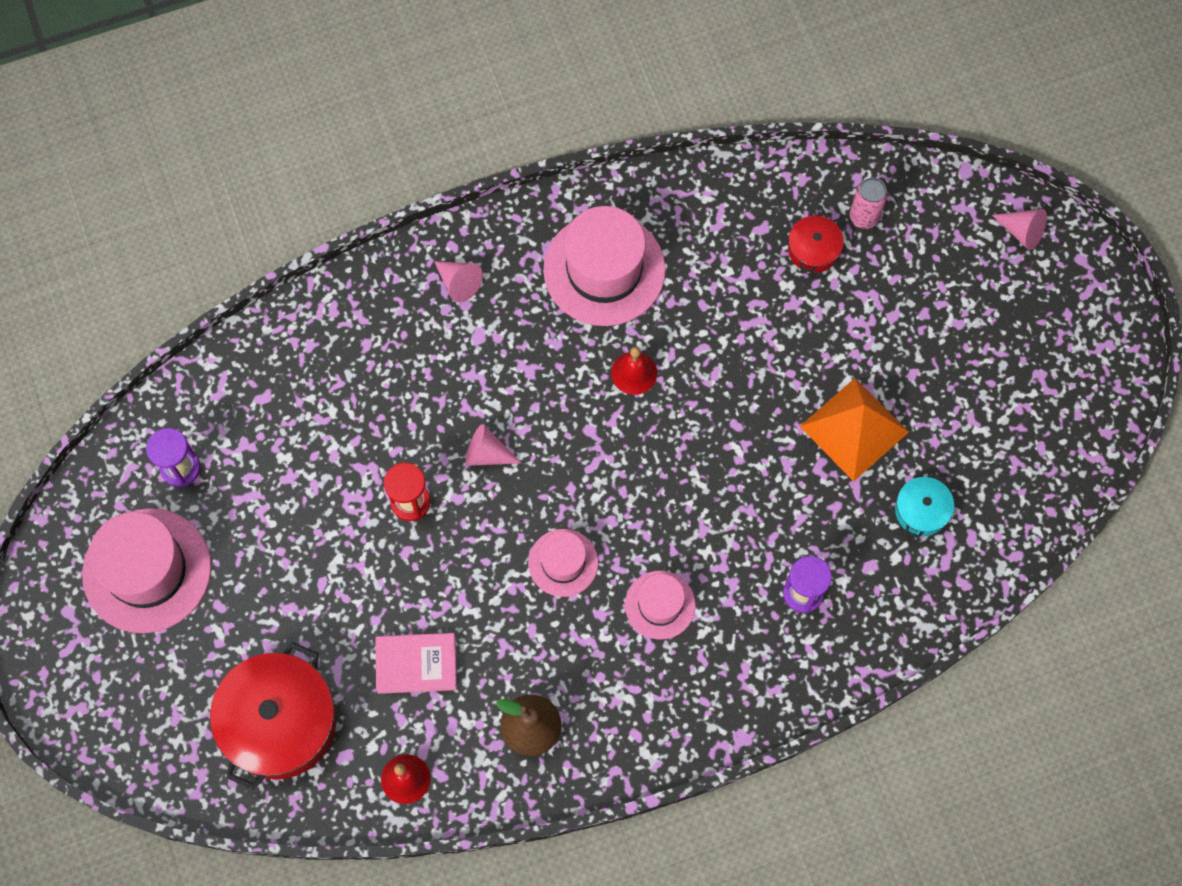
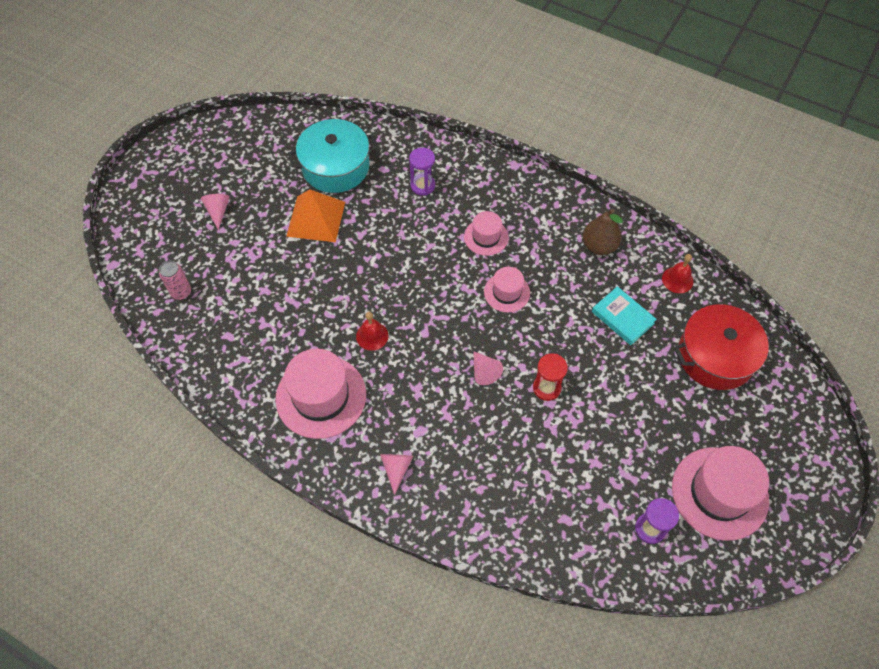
camera: 130 degrees left, 10 degrees down
pink book [375,633,457,694] -> turquoise book [592,286,657,345]
red pot [788,212,844,273] -> none
turquoise pot [895,472,954,539] -> turquoise pot [288,119,378,193], size x2.05
pink cone [992,209,1047,250] -> pink cone moved to [201,194,230,230]

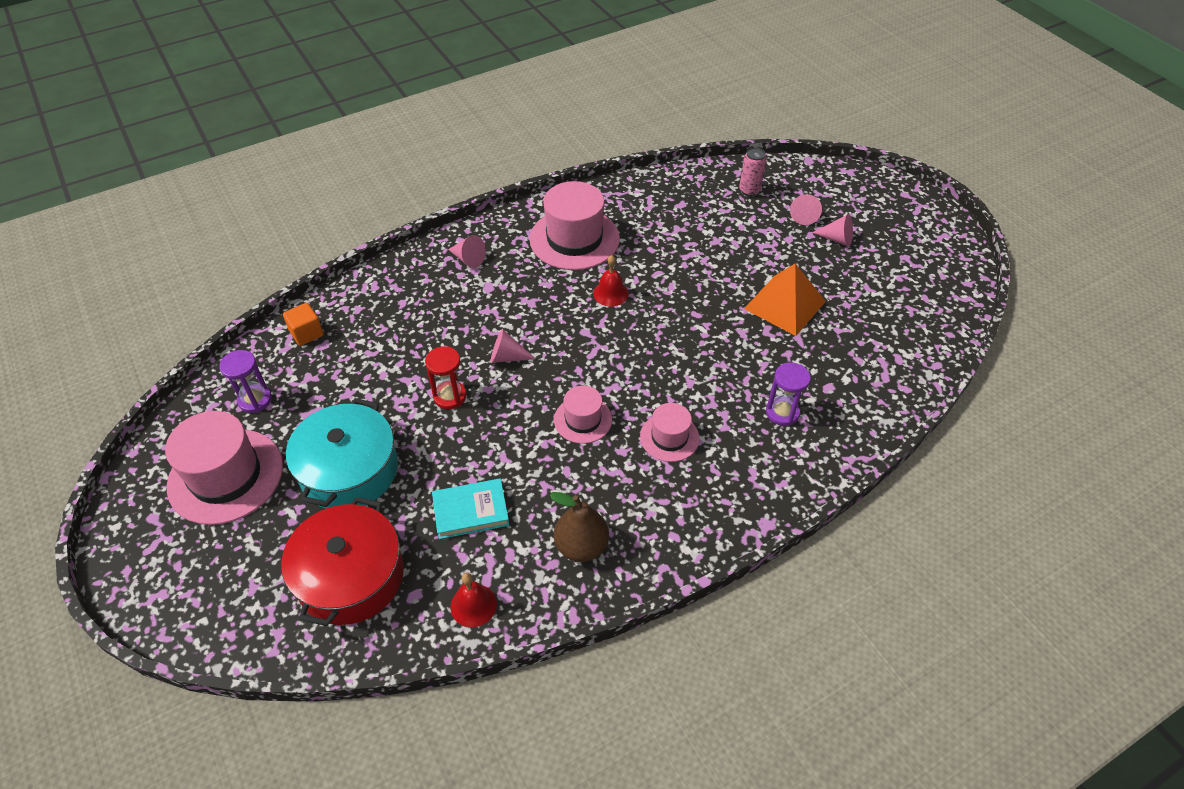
camera: 120 degrees right, 10 degrees down
turquoise pot [288,119,378,193] -> turquoise pot moved to [286,398,398,509]
none -> orange cube [283,303,324,346]
none -> pink cone [790,194,822,225]

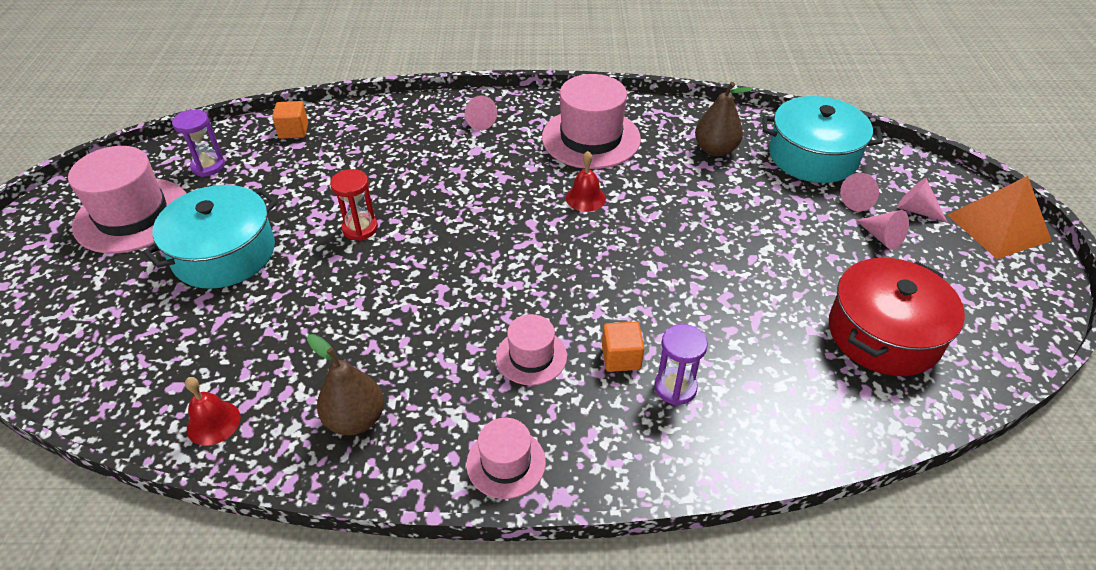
camera: 30 degrees right, 5 degrees down
red pot [281,497,404,626] -> red pot moved to [829,258,965,376]
turquoise book [432,478,509,539] -> none
pink cone [491,329,535,363] -> pink cone moved to [897,178,947,222]
pink hat [554,386,612,444] -> pink hat moved to [466,418,546,499]
pink can [739,147,767,196] -> turquoise pot [762,96,883,183]
orange pyramid [744,263,826,336] -> orange pyramid moved to [948,176,1052,259]
none -> orange cube [602,321,644,372]
none -> brown pear [695,82,753,156]

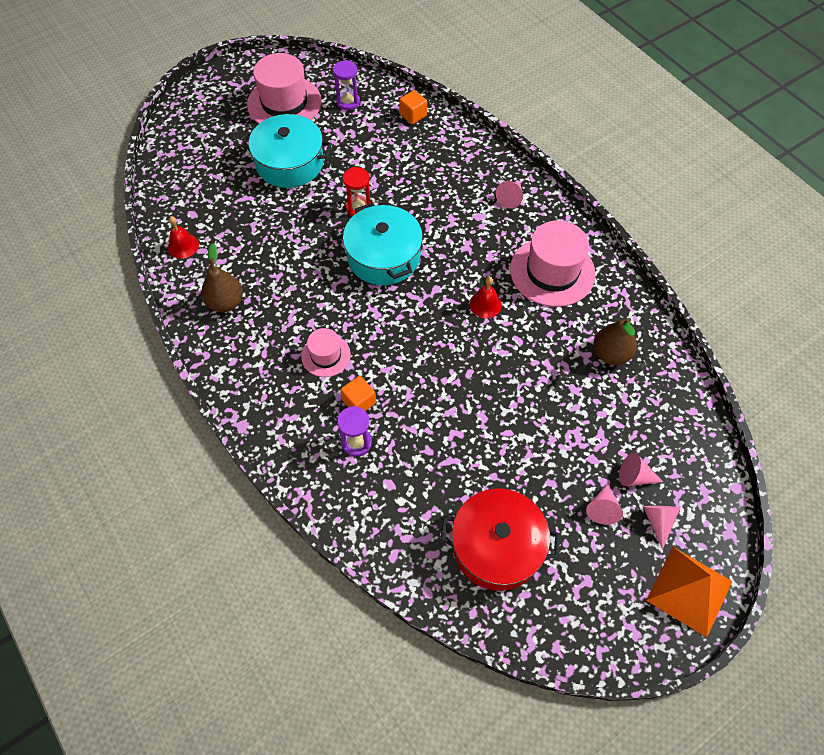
camera: 55 degrees right, 15 degrees up
pink hat [466,418,546,499] -> none
turquoise pot [762,96,883,183] -> turquoise pot moved to [343,202,423,285]

